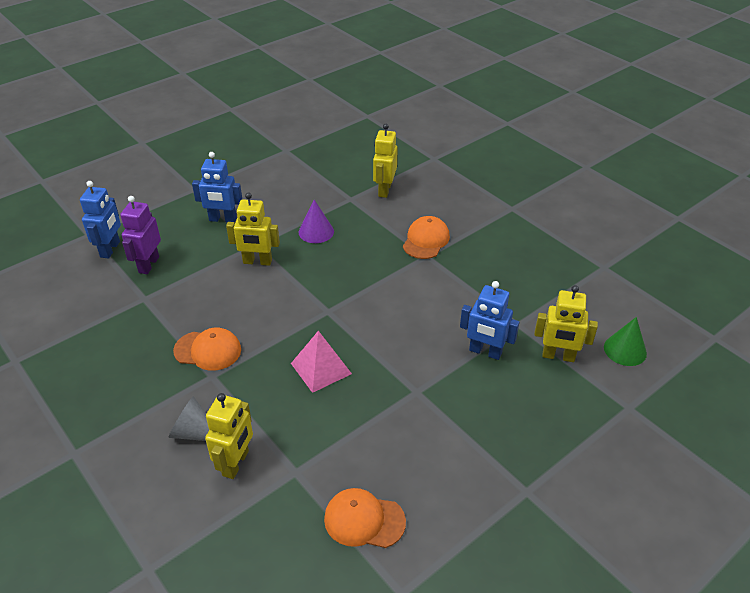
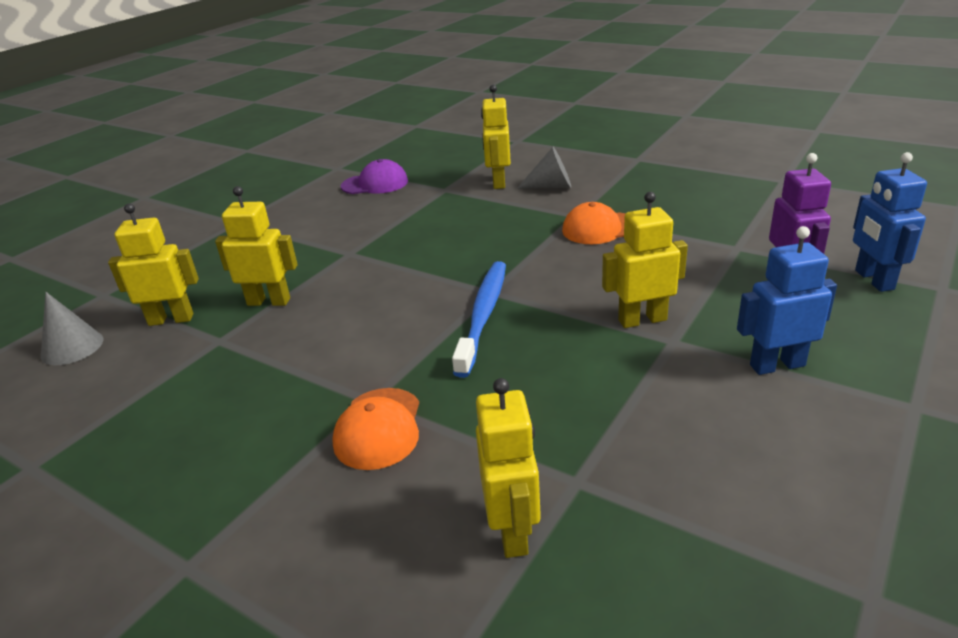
camera: 165 degrees right, 10 degrees down
pink pyramid [291,331,352,393] -> none
purple cone [298,200,334,243] -> none
orange cap [324,488,406,548] -> purple cap [341,159,408,194]
blue robot [460,281,519,360] -> yellow robot [215,186,298,306]
green cone [604,317,647,366] -> grey cone [41,292,103,365]
none -> blue toothbrush [452,261,506,378]

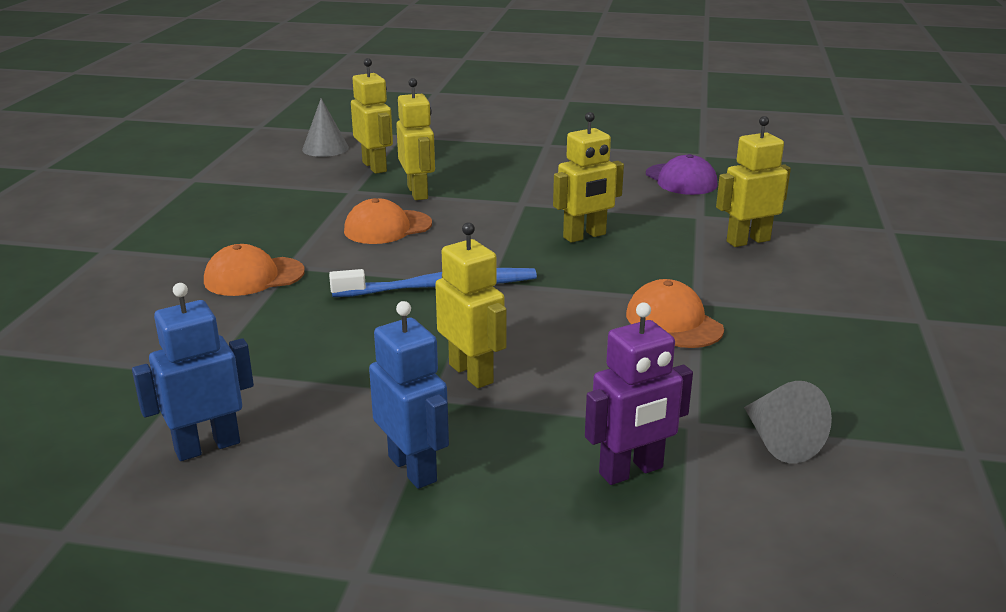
camera: 65 degrees right, 5 degrees down
yellow robot [476,378,541,558] -> yellow robot moved to [553,112,624,243]
grey cone [517,147,571,189] -> grey cone moved to [744,381,832,463]
blue robot [853,152,927,292] -> blue robot moved to [132,283,254,461]
none -> orange cap [344,198,432,244]

